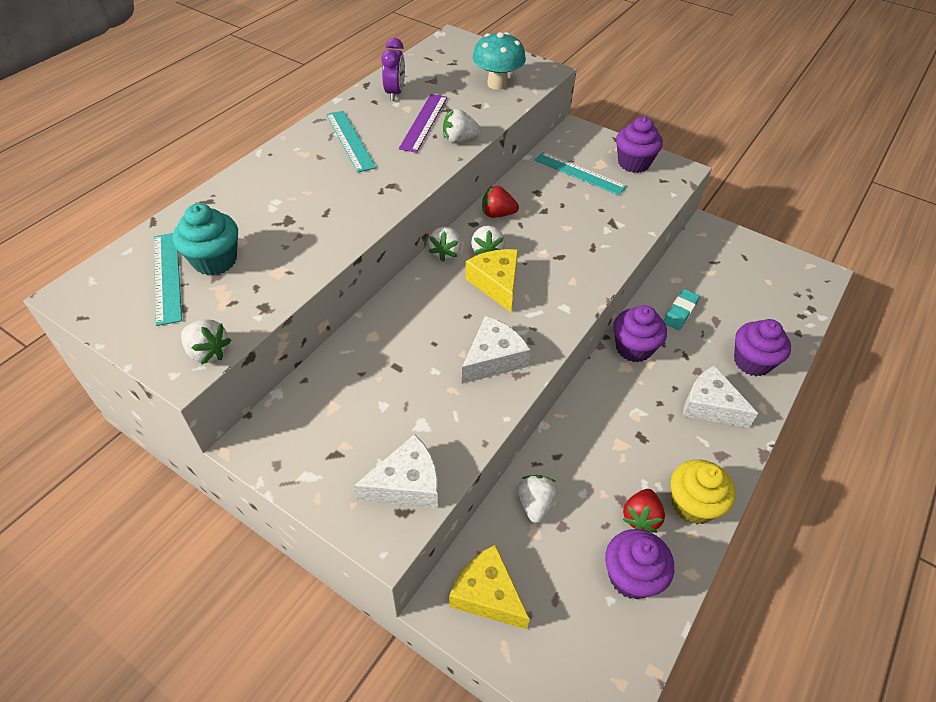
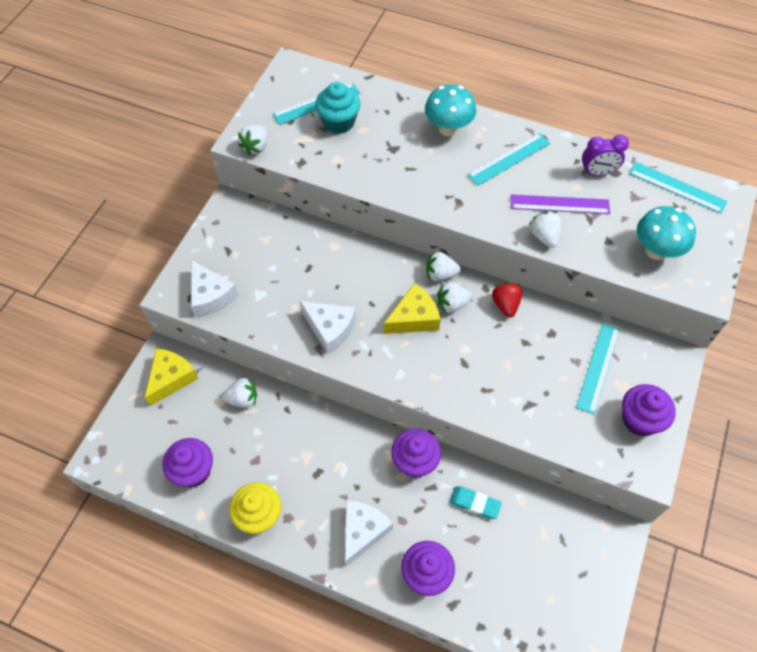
camera: 80 degrees right, 10 degrees up
red strawberry [622,489,665,533] -> none
none -> turquoise mushroom [425,84,476,136]
none -> turquoise ruler [629,162,727,213]

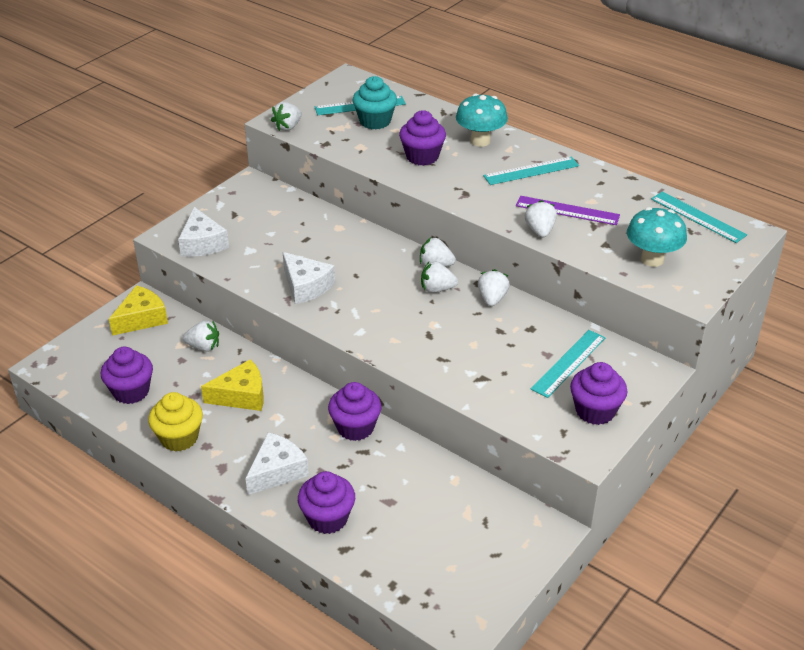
camera: 15 degrees right, 20 degrees down
yellow cheese [384,283,441,334] -> yellow cheese moved to [201,359,264,411]
turquoise eraser [449,486,502,519] -> none
red strawberry [492,282,522,318] -> white strawberry [478,269,510,306]
purple clock [582,135,629,176] -> none
none -> purple cupcake [399,110,446,166]

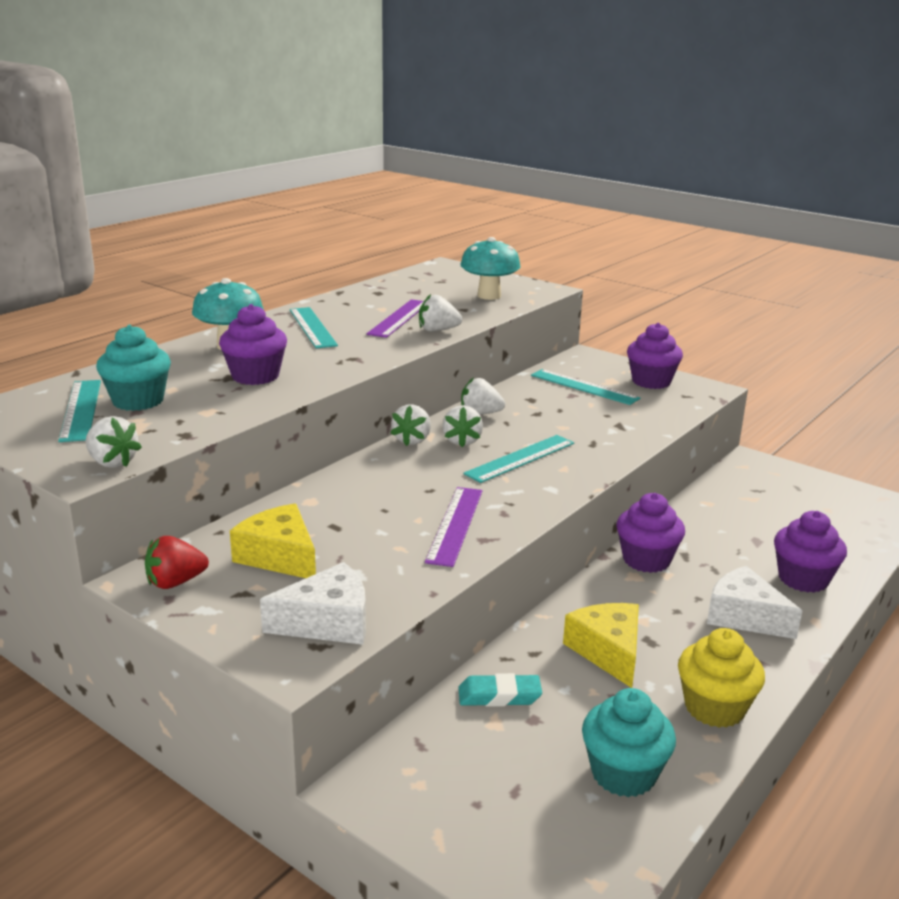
camera: 90 degrees left, 15 degrees down
purple cupcake [101,347,153,404] -> turquoise cupcake [582,688,676,797]
yellow cheese [109,285,168,336] -> yellow cheese moved to [230,504,316,578]
white strawberry [183,320,219,352] -> turquoise eraser [458,673,542,707]
white cheese [283,252,335,304] -> purple ruler [425,487,483,567]
turquoise ruler [651,192,747,243] -> turquoise ruler moved to [463,435,574,483]
none -> red strawberry [145,536,209,589]

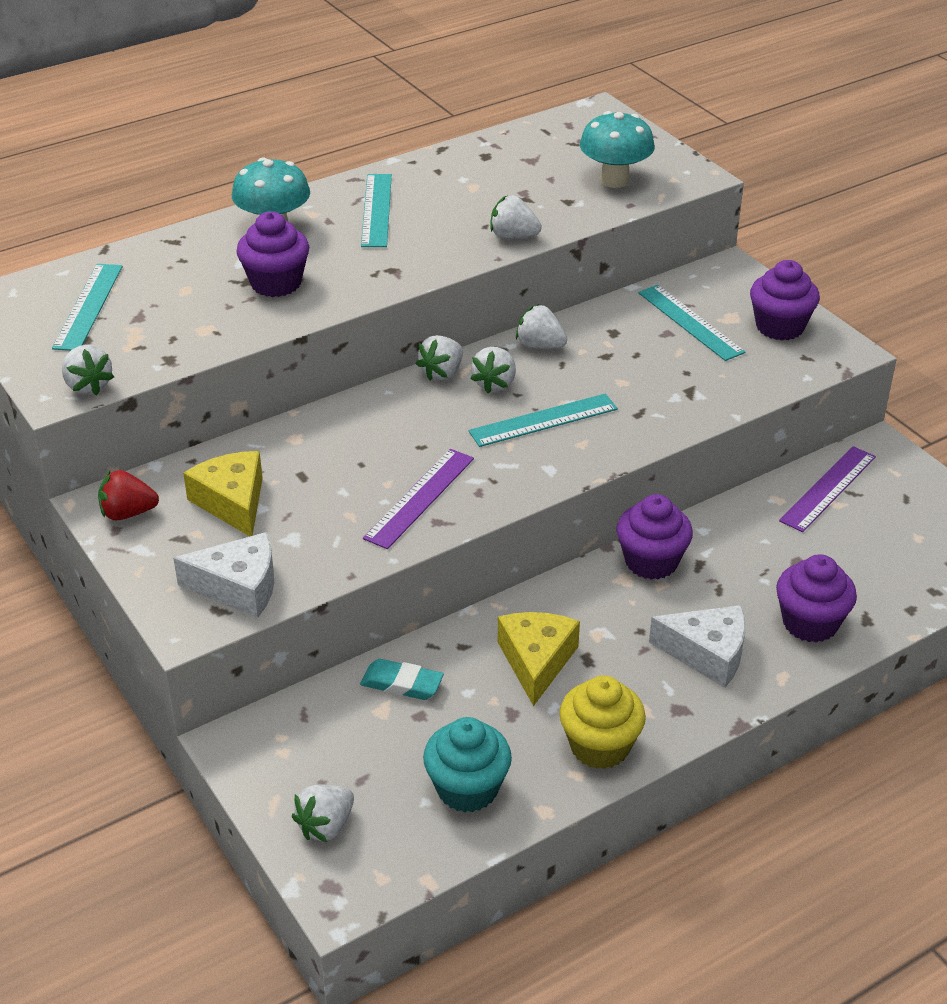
camera: 20 degrees right, 15 degrees up
turquoise cupcake [96,325,171,411] -> none
purple ruler [366,299,424,338] -> purple ruler moved to [779,446,876,532]
white cheese [707,566,802,639] -> white cheese turned 135 degrees clockwise [649,605,746,688]
none -> white strawberry [292,785,354,842]

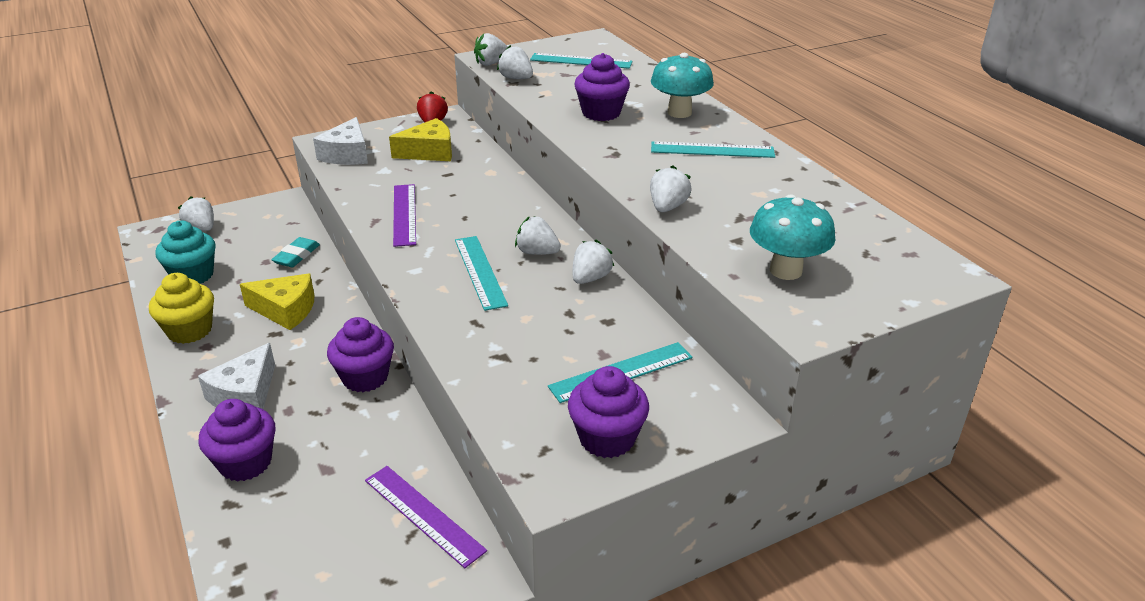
camera: 95 degrees right, 5 degrees down
purple ruler [363,449,474,549] -> purple ruler turned 45 degrees clockwise [393,184,416,247]
white strawberry [416,335,463,381] -> white strawberry moved to [497,45,533,79]

